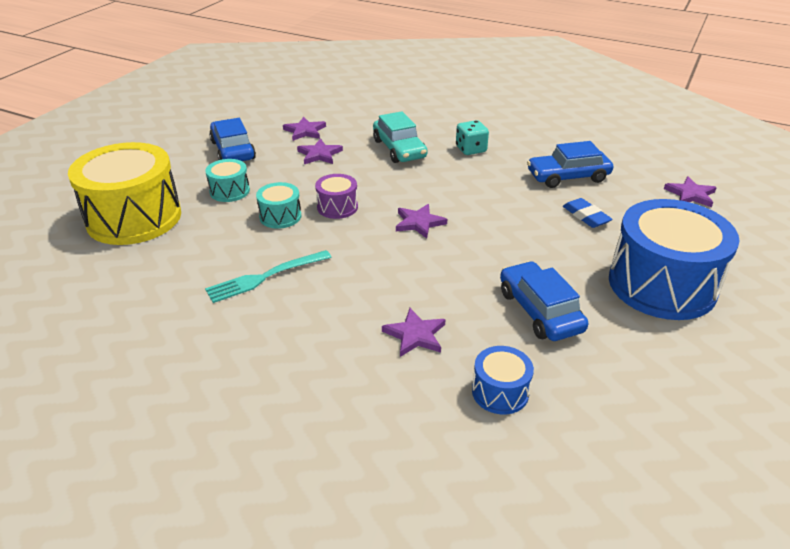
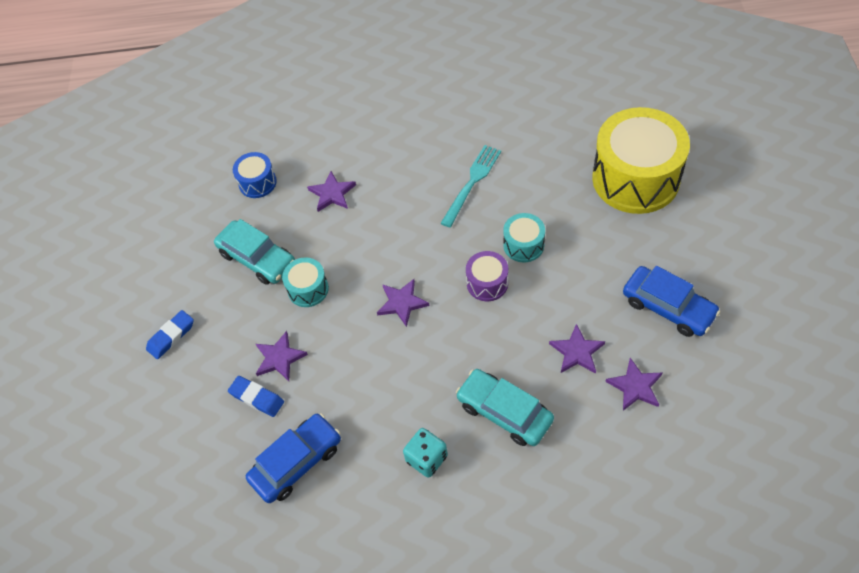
camera: 155 degrees right, 20 degrees up
turquoise drum [205,159,250,202] -> turquoise drum moved to [282,258,329,307]
blue car [500,261,588,341] -> turquoise car [214,219,295,285]
blue drum [609,199,739,320] -> blue eraser [146,310,194,359]
purple star [664,176,717,207] -> purple star moved to [256,331,308,381]

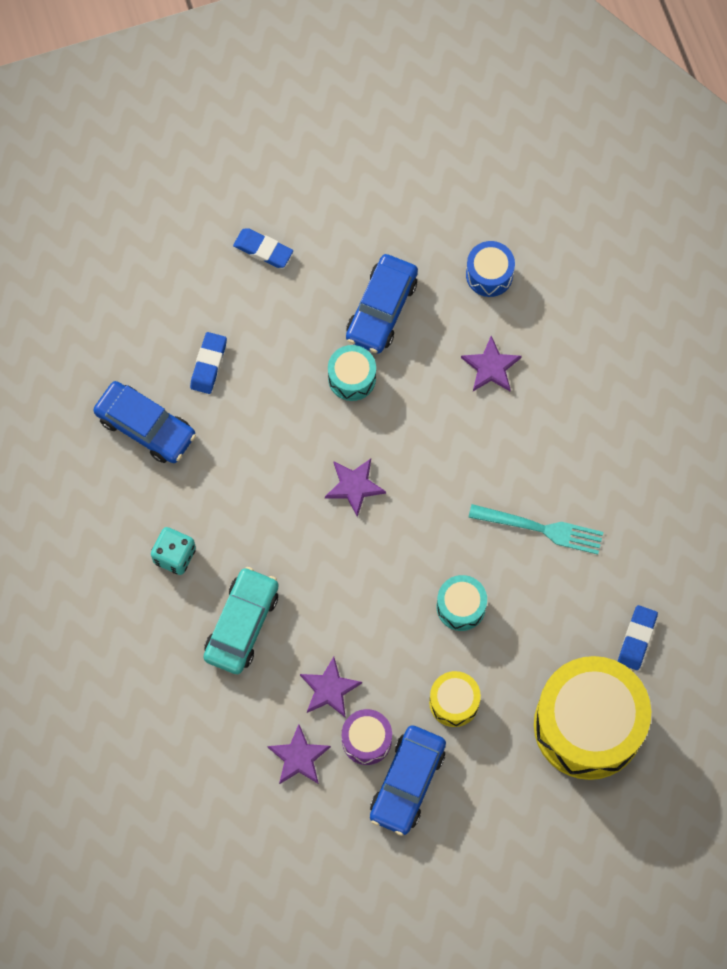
camera: 70 degrees right, 15 degrees up
turquoise car [214,219,295,285] -> blue car [346,254,418,354]
purple star [256,331,308,381] -> none
purple drum [466,251,508,301] -> purple drum moved to [342,709,392,765]
none -> yellow drum [429,671,481,727]
none -> blue eraser [618,605,658,670]

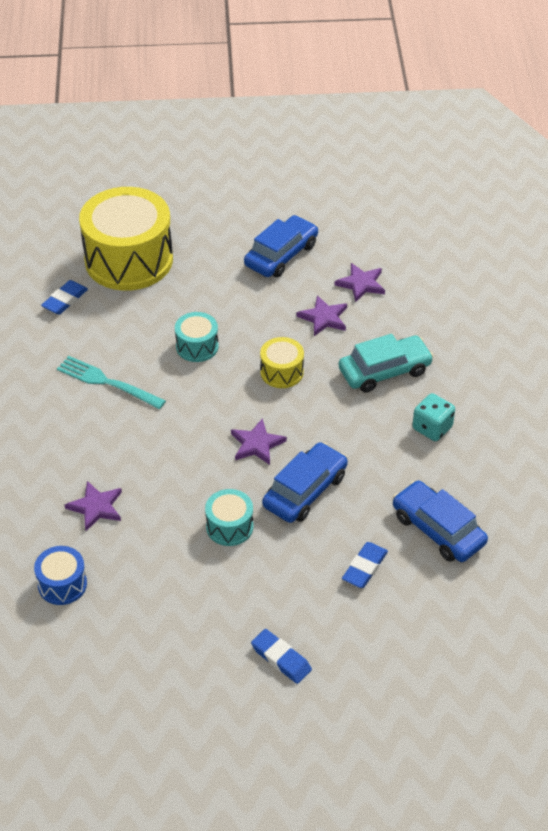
camera: 165 degrees left, 25 degrees down
turquoise car [203,567,279,674] -> turquoise car turned 150 degrees counterclockwise [339,334,434,393]
purple drum [342,709,392,765] -> none
blue car [346,254,418,354] -> blue car moved to [262,442,348,523]
yellow drum [429,671,481,727] -> yellow drum moved to [260,337,304,388]

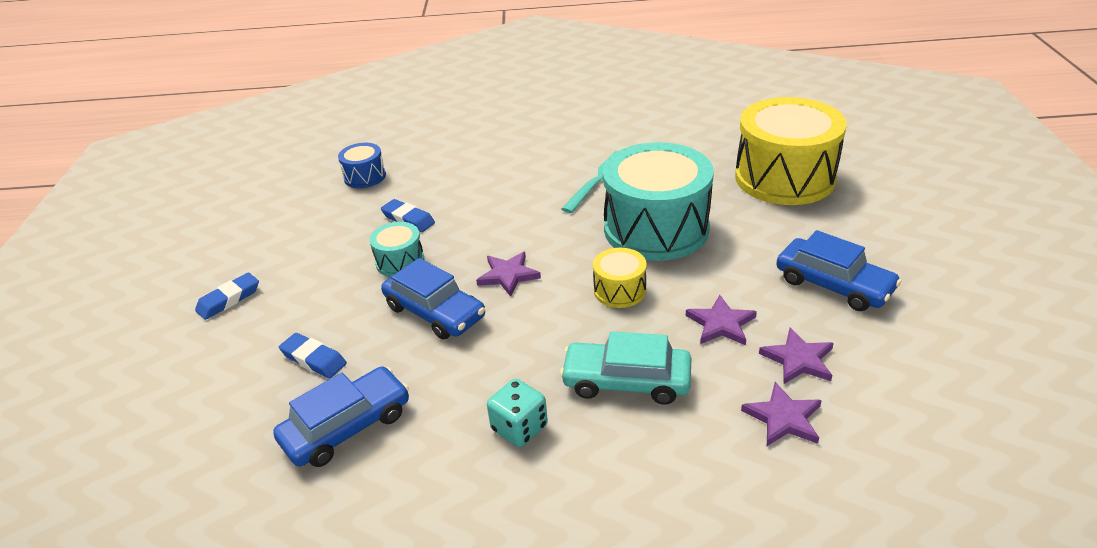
camera: 95 degrees right, 10 degrees down
blue eraser [41,280,88,315] -> blue eraser moved to [381,199,435,232]
purple star [65,481,122,531] -> purple star moved to [741,382,822,446]
turquoise drum [175,312,219,362] -> turquoise drum [603,142,714,261], size x2.19
turquoise car [339,334,434,393] -> turquoise car turned 120 degrees clockwise [560,331,691,405]

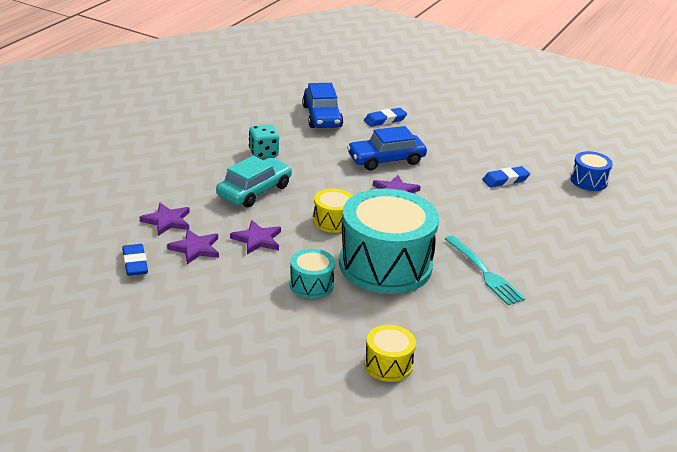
camera: 115 degrees right, 5 degrees down
blue eraser [195,272,259,320] -> blue eraser moved to [122,244,148,276]
turquoise drum [369,222,424,277] -> turquoise drum moved to [290,249,335,299]
yellow drum [735,97,847,205] -> yellow drum [364,325,416,382], size x0.46
blue car [776,230,902,311] -> none

